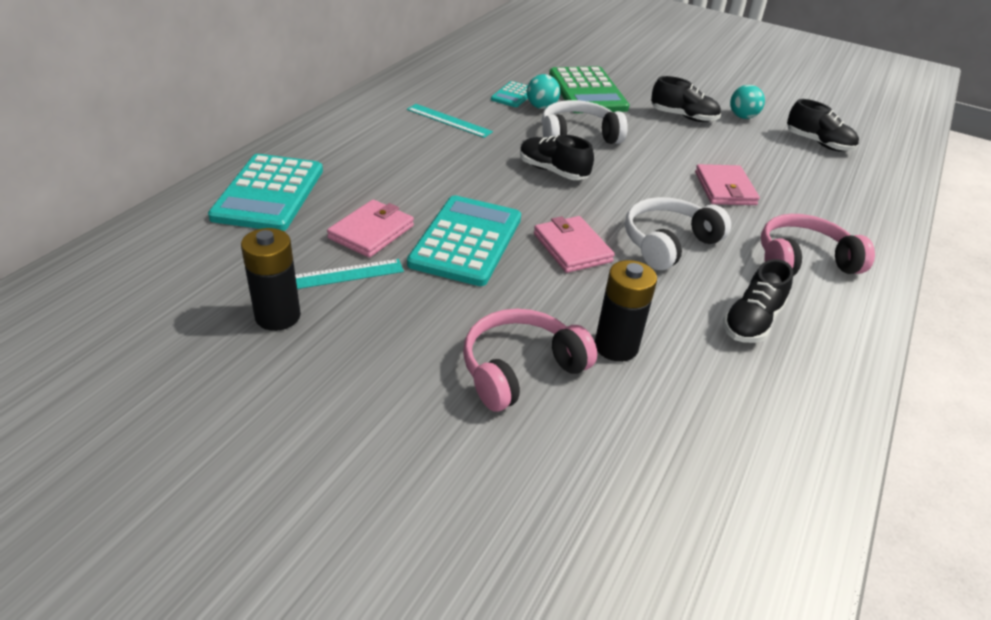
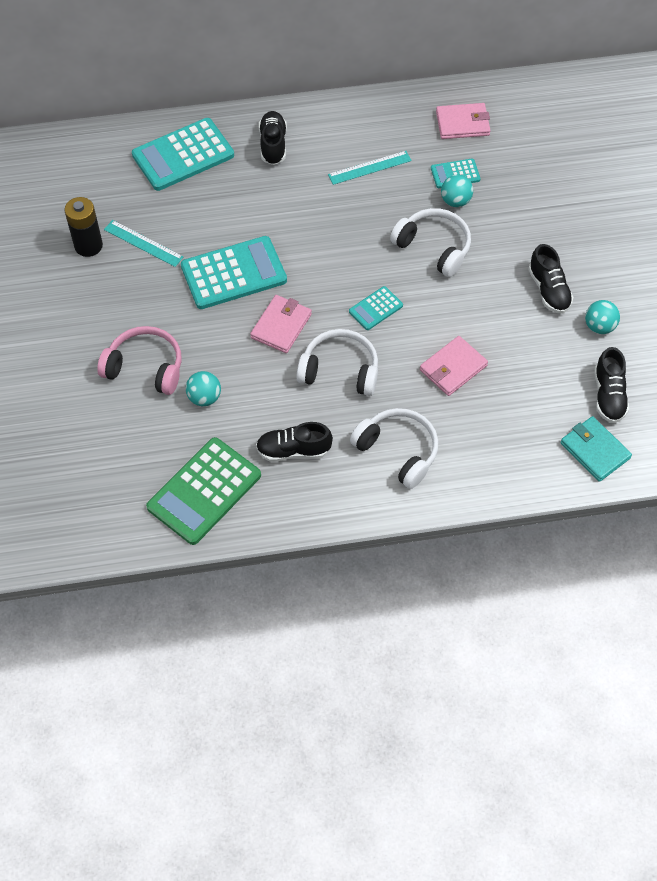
camera: 55 degrees right, 20 degrees up
pink wallet [327,200,414,258] -> pink wallet moved to [436,103,491,139]
turquoise ruler [407,104,493,138] -> turquoise ruler turned 75 degrees clockwise [328,151,412,185]
black shoe [520,134,594,180] -> black shoe moved to [259,111,287,165]
green calculator [549,66,630,113] -> green calculator moved to [146,437,261,545]
black battery [595,260,657,362] -> turquoise ball [186,371,221,406]
pink headphones [761,214,875,276] -> white headphones [350,408,438,489]
none -> turquoise calculator [349,286,403,330]
none -> turquoise wallet [560,416,632,482]

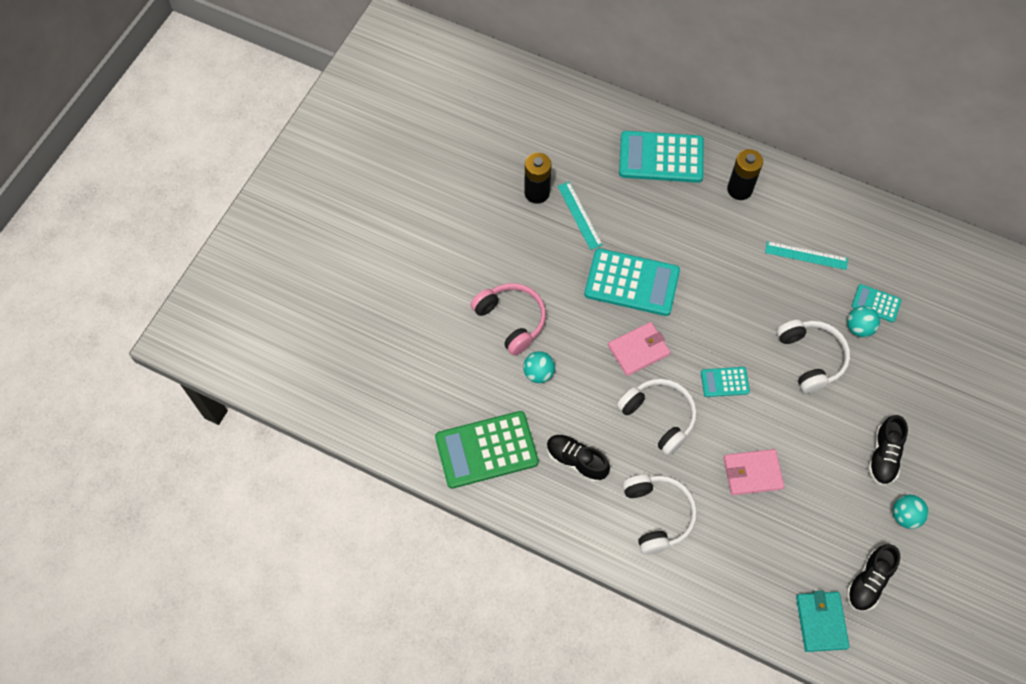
camera: 35 degrees right, 5 degrees up
black shoe [259,111,287,165] -> black battery [727,149,763,200]
pink wallet [436,103,491,139] -> none

